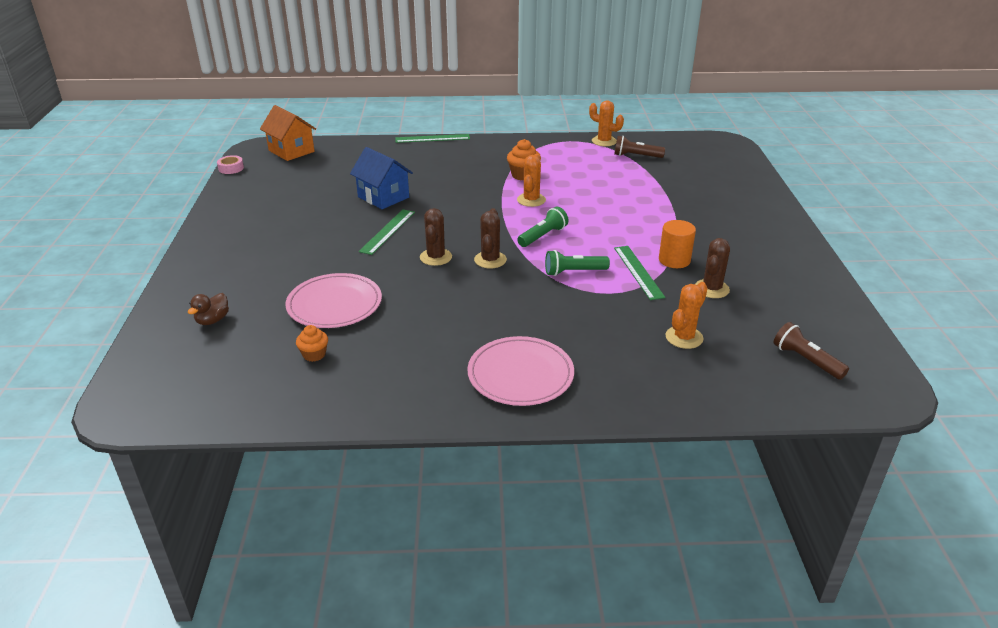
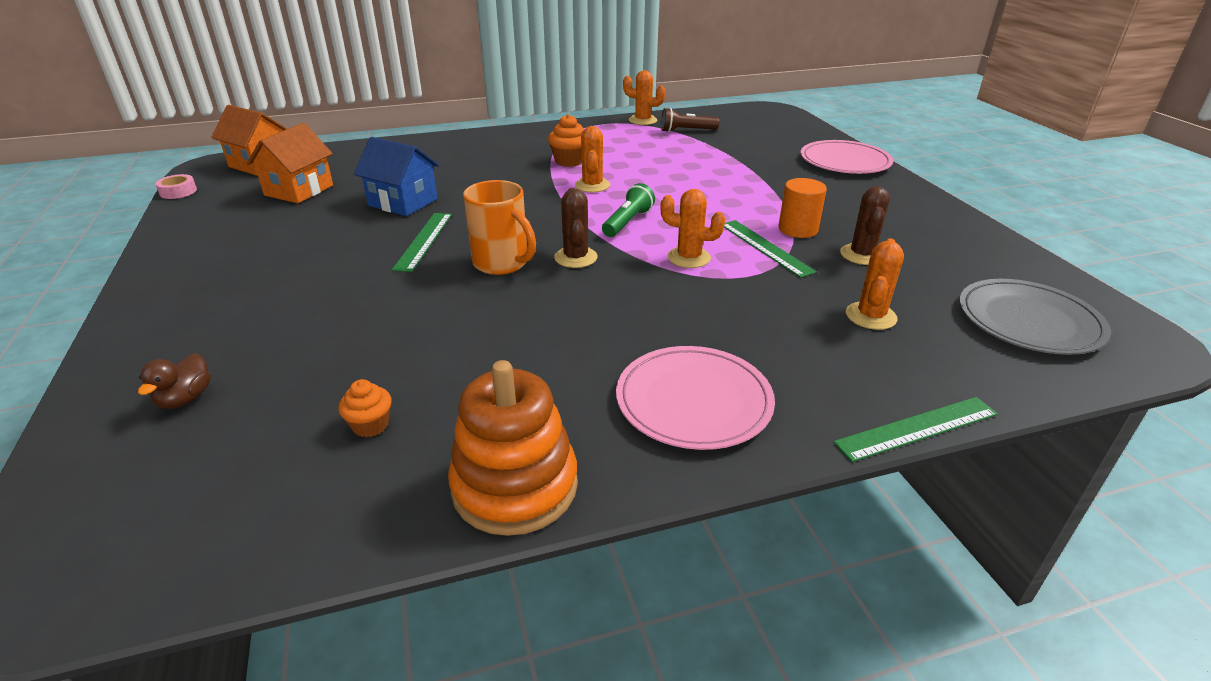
camera: 15 degrees left, 0 degrees up
pink plate [285,273,382,328] -> pink plate moved to [801,140,893,174]
green ruler [396,134,470,143] -> green ruler moved to [833,397,998,462]
brown cactus [420,208,452,266] -> orange mug [463,180,536,275]
green flashlight [545,250,610,276] -> orange cactus [661,189,725,268]
brown flashlight [773,322,849,380] -> grey plate [959,279,1111,355]
none -> orange house [247,123,333,203]
none -> orange stacking toy [448,360,578,536]

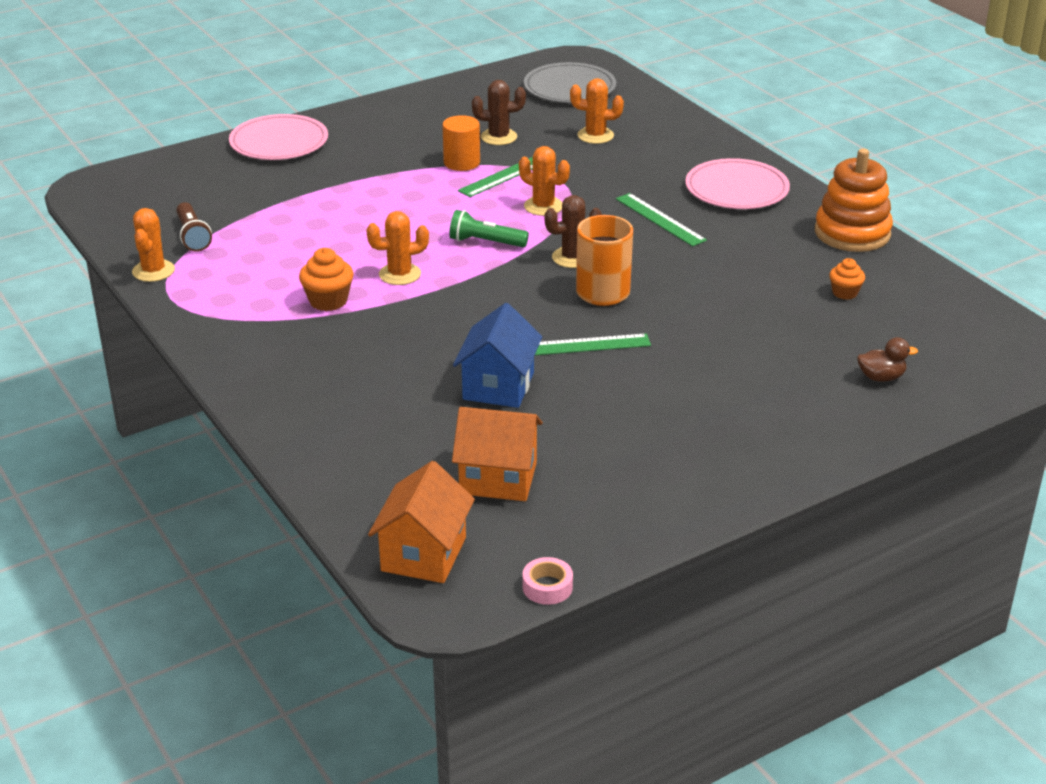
camera: 105 degrees left, 0 degrees up
orange cactus [661,189,725,268] -> orange cactus turned 60 degrees counterclockwise [519,146,570,216]
green ruler [833,397,998,462] -> green ruler moved to [616,193,707,246]

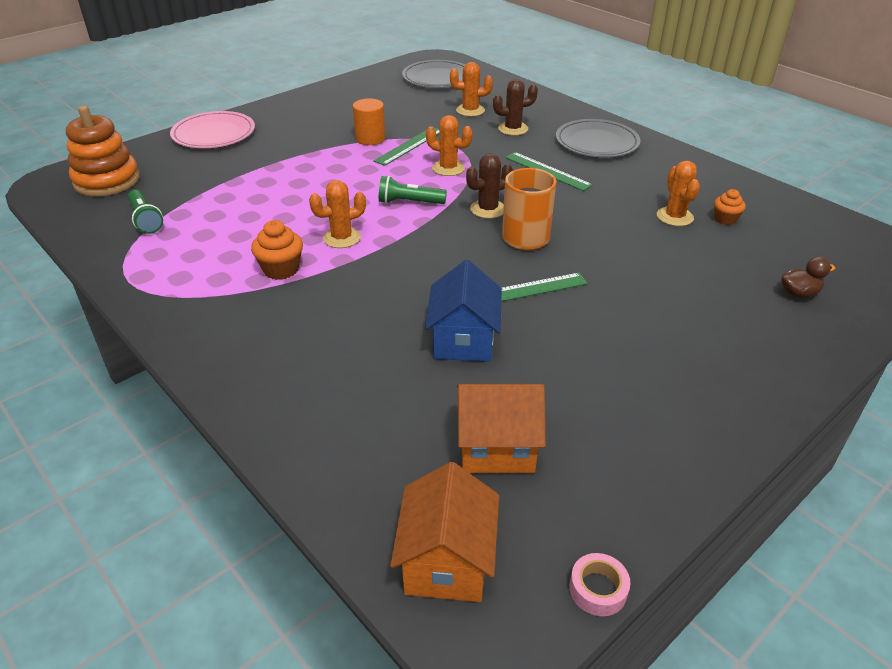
camera: 10 degrees left, 5 degrees up
orange cactus [132,208,175,282] -> orange cactus moved to [657,160,700,226]
brown flashlight [176,202,212,252] -> green flashlight [128,190,163,234]
brown cactus [472,80,526,145] -> brown cactus moved to [493,79,538,136]
pink plate [685,158,790,209] -> grey plate [556,119,641,158]
orange stacking toy [815,149,893,252] -> orange stacking toy moved to [66,106,140,196]

